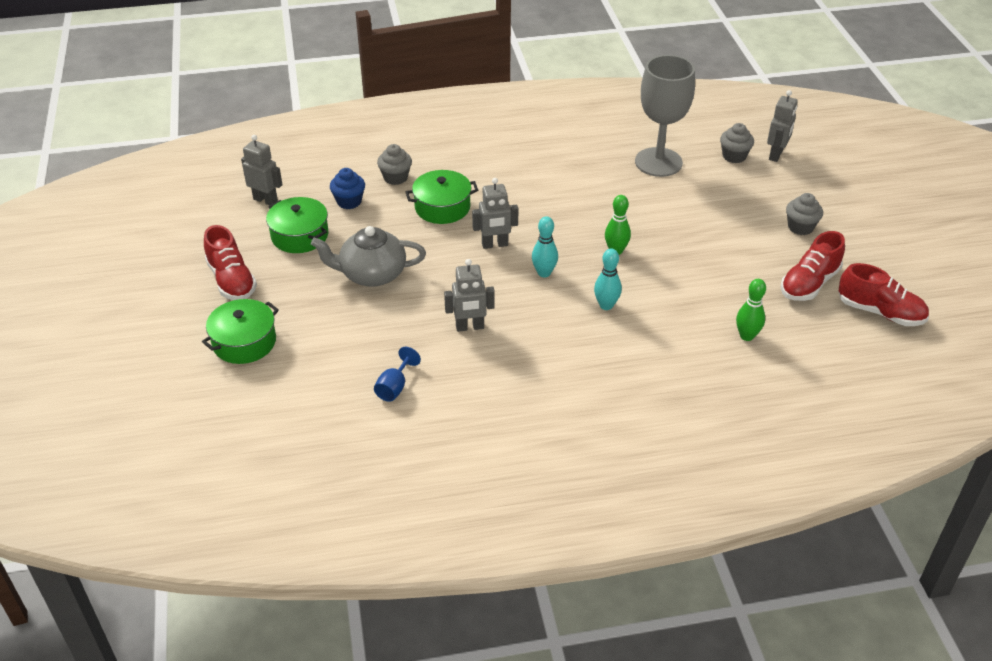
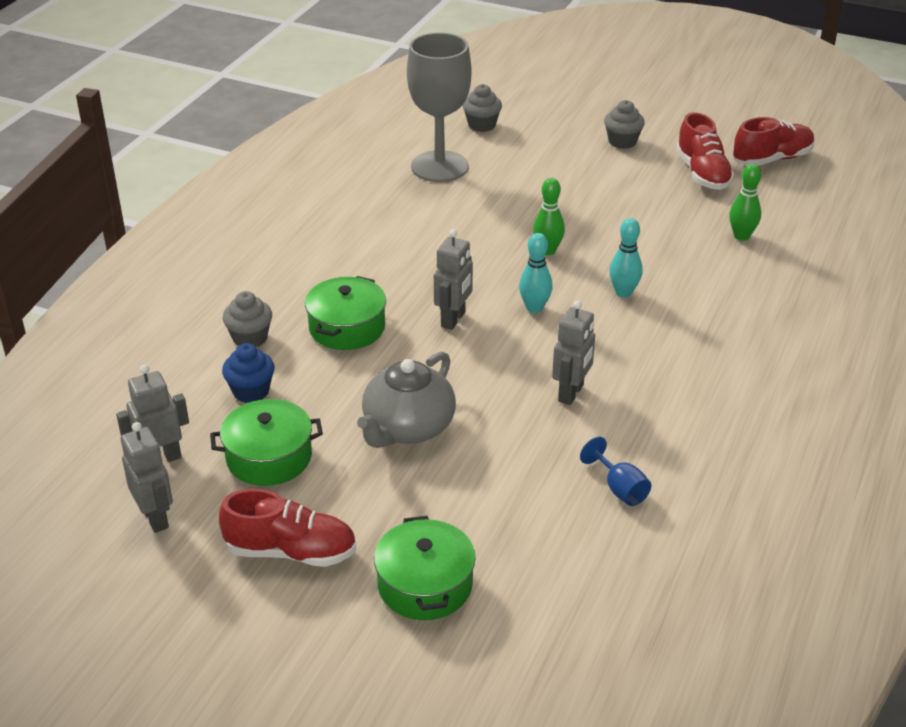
camera: 55 degrees left, 5 degrees down
grey robot [767,90,798,162] -> grey robot moved to [121,422,173,533]

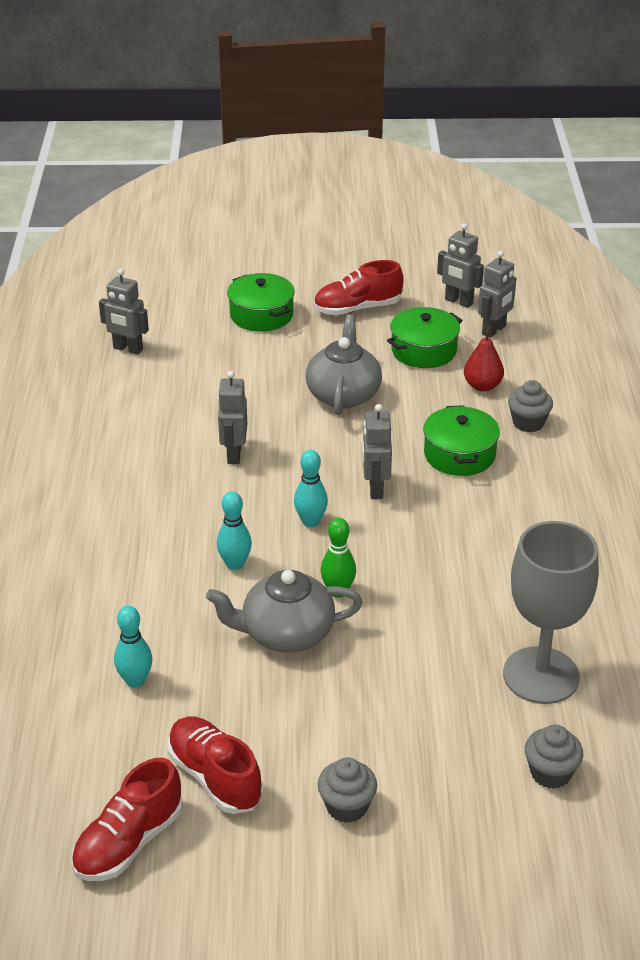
camera: 155 degrees right, 0 degrees up
blue cupcake [222,343,274,403] -> red pear [464,327,504,391]
blue goblet [580,437,651,506] -> none
green bowling pin [729,164,761,241] -> turquoise bowling pin [114,606,152,688]
none -> grey robot [99,269,149,355]
none -> grey teapot [206,570,363,653]

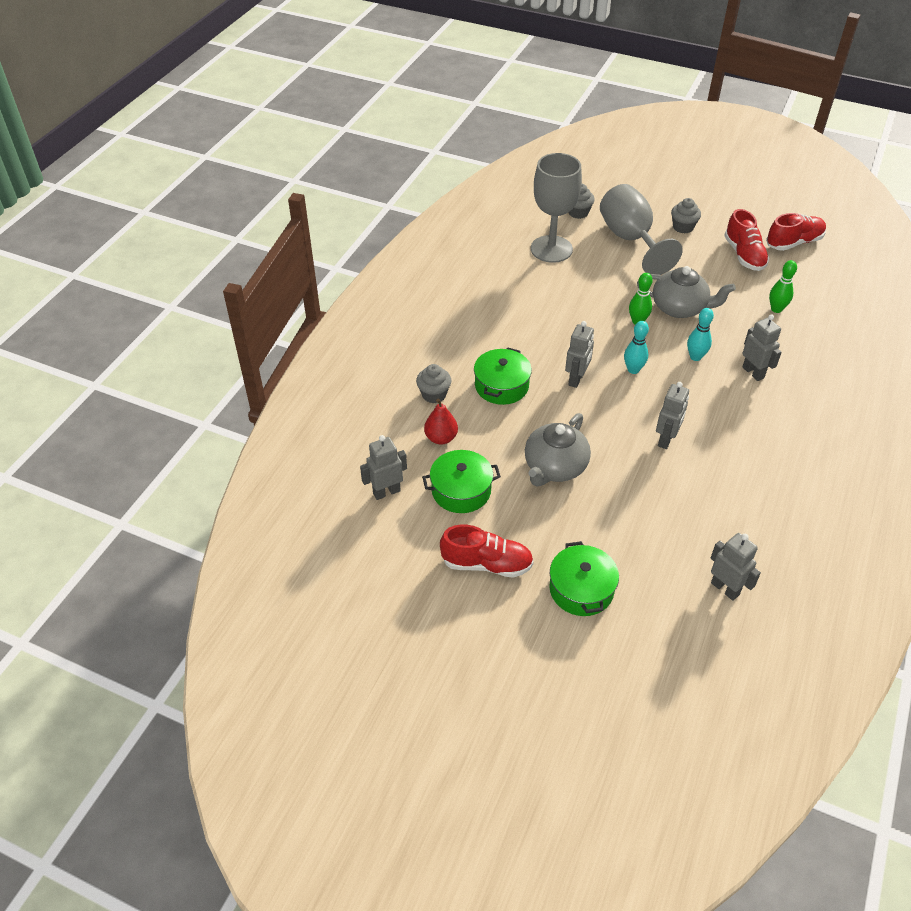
camera: 155 degrees left, 10 degrees up
turquoise bowling pin [114,606,152,688] -> green bowling pin [769,260,797,313]
grey robot [437,223,484,308] -> grey robot moved to [742,314,782,381]
none -> grey goblet [600,184,683,275]

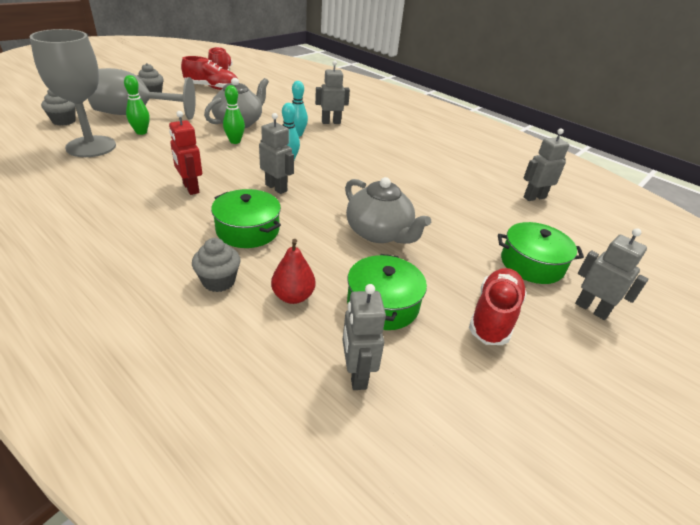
camera: 75 degrees left, 10 degrees down
grey robot [656,382,689,449] -> grey robot moved to [575,228,648,320]
green bowling pin [769,260,797,313] -> green bowling pin moved to [124,75,150,135]
none -> red robot [169,111,202,195]

